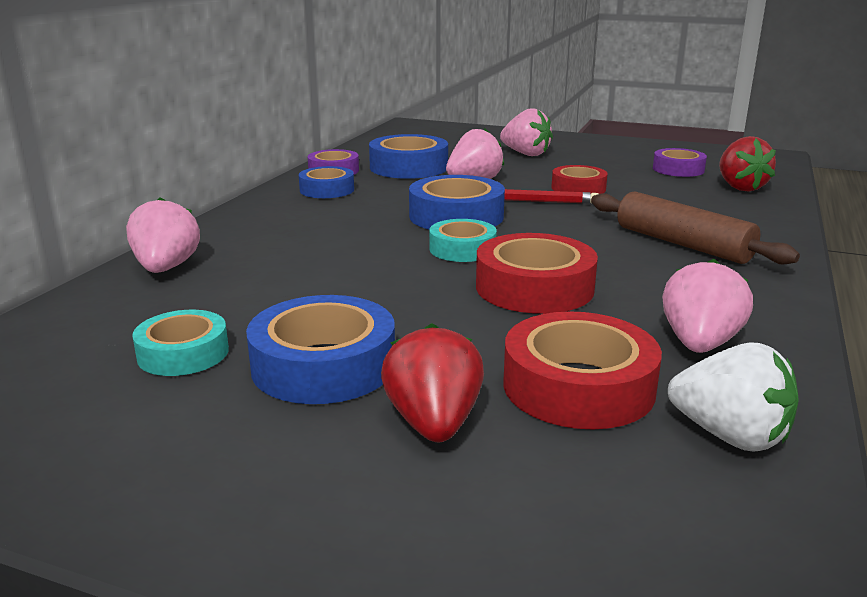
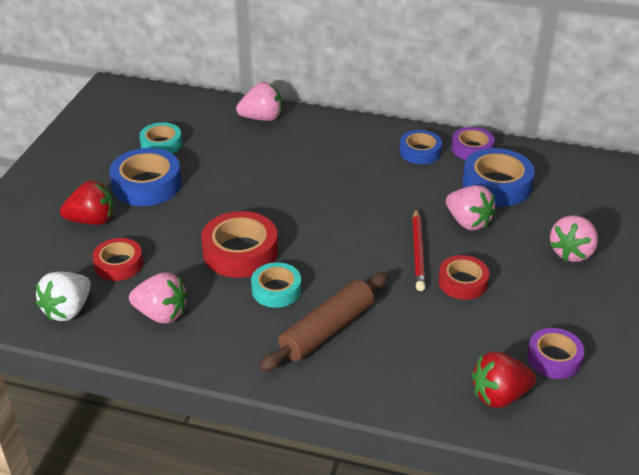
camera: 85 degrees right, 15 degrees up
blue tape [409,175,505,229] -> none
turquoise tape [429,219,497,262] -> turquoise tape moved to [251,262,301,308]
red tape [503,311,662,429] -> red tape [92,238,143,281], size x0.63

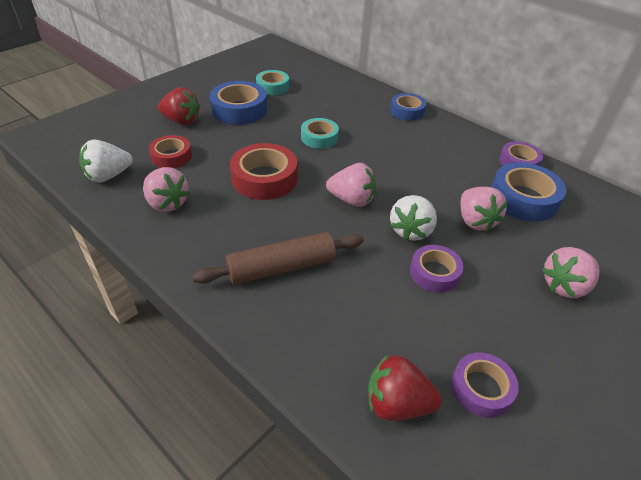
camera: 25 degrees right, 5 degrees up
pink strawberry [236,82,282,121] -> pink strawberry moved to [326,163,376,207]
turquoise tape [251,262,301,308] -> turquoise tape moved to [301,118,339,149]
blue tape [399,130,442,164] -> blue tape moved to [390,93,426,121]
red pencil [412,209,425,291] -> white strawberry [390,195,437,241]
red tape [438,255,489,300] -> purple tape [410,245,464,292]

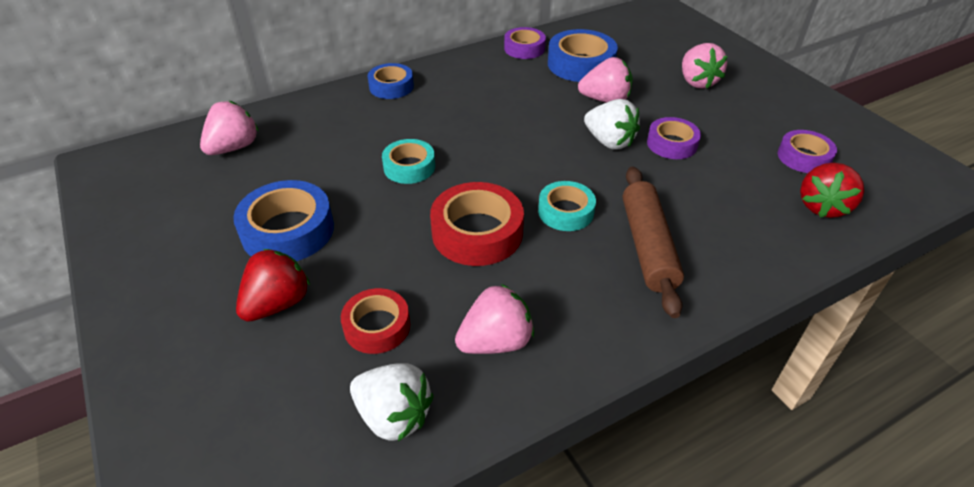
camera: 70 degrees left, 0 degrees up
white strawberry [79,140,133,183] -> white strawberry turned 45 degrees counterclockwise [350,363,433,441]
turquoise tape [256,70,289,95] -> turquoise tape moved to [538,181,596,231]
pink strawberry [326,163,376,207] -> pink strawberry moved to [200,101,259,155]

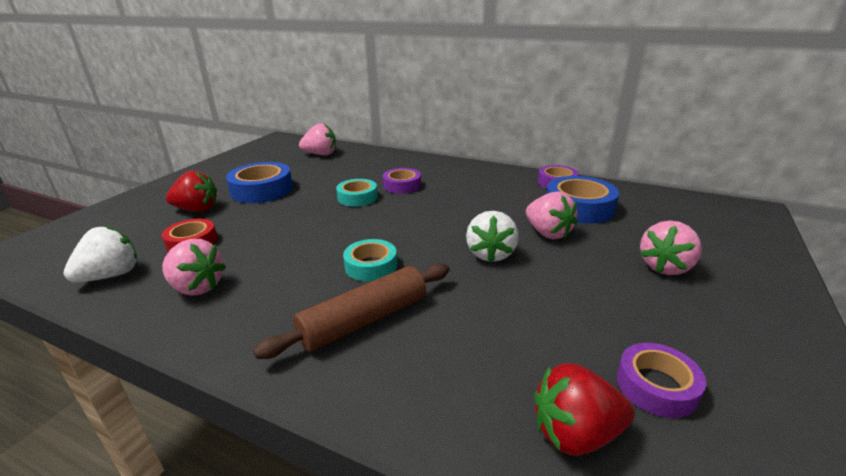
camera: 55 degrees right, 15 degrees down
white strawberry [350,363,433,441] -> white strawberry turned 135 degrees counterclockwise [63,226,137,282]
blue tape [368,63,414,99] -> none
red tape [430,182,524,266] -> none
purple tape [647,117,701,159] -> purple tape moved to [383,168,421,194]

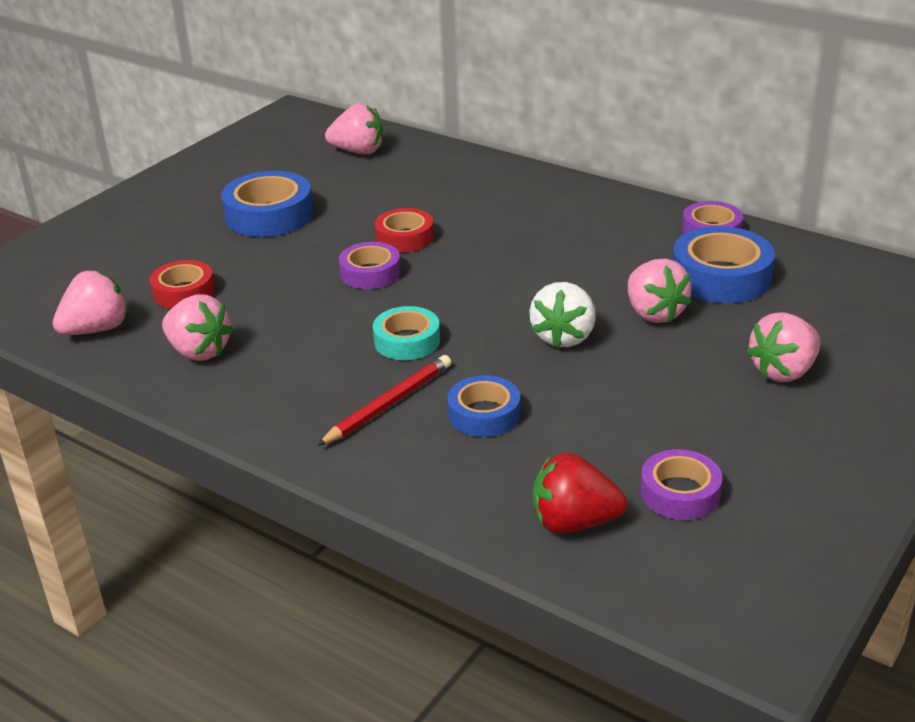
camera: 10 degrees right, 5 degrees up
white strawberry [63,226,137,282] -> pink strawberry [53,270,128,335]
red strawberry [166,171,217,212] -> none
brown rolling pin [253,263,449,359] -> red pencil [317,355,451,446]
turquoise tape [336,179,378,207] -> red tape [375,208,434,252]
purple tape [383,168,421,194] -> purple tape moved to [339,242,401,289]
none -> blue tape [447,375,520,437]

